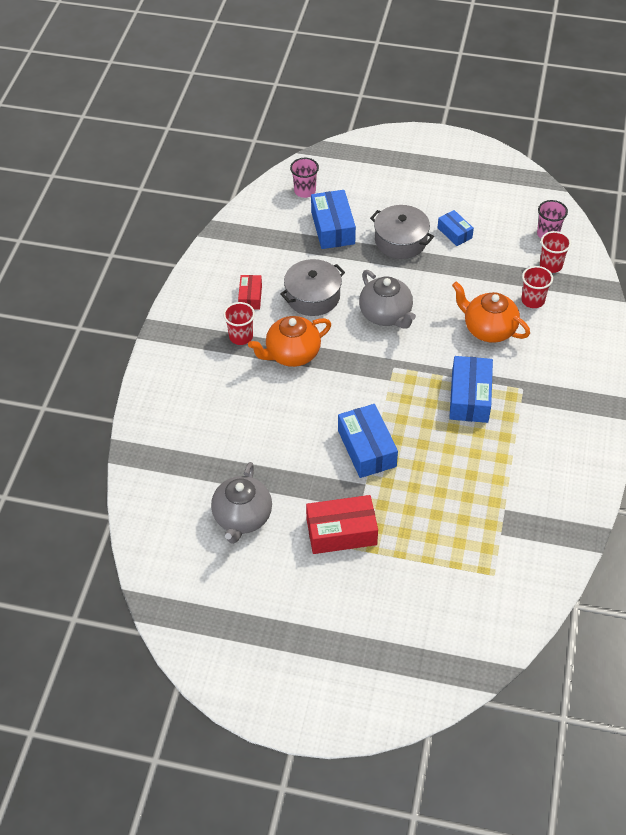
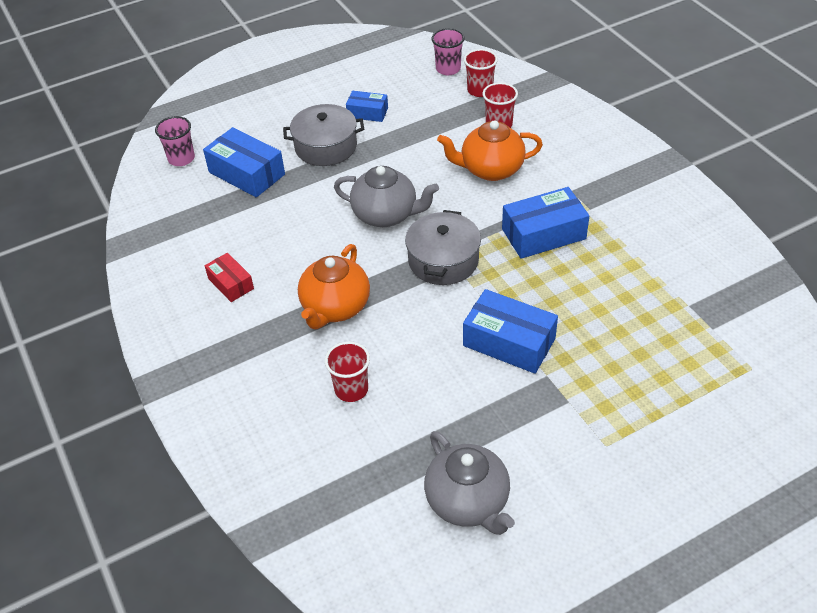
camera: 40 degrees left, 5 degrees down
red cup [223,302,255,345] -> red cup moved to [325,341,370,402]
grey pot [280,259,345,316] -> grey pot moved to [405,210,481,285]
red box [306,495,378,554] -> none
blue box [449,356,493,423] -> blue box turned 75 degrees counterclockwise [502,187,589,259]

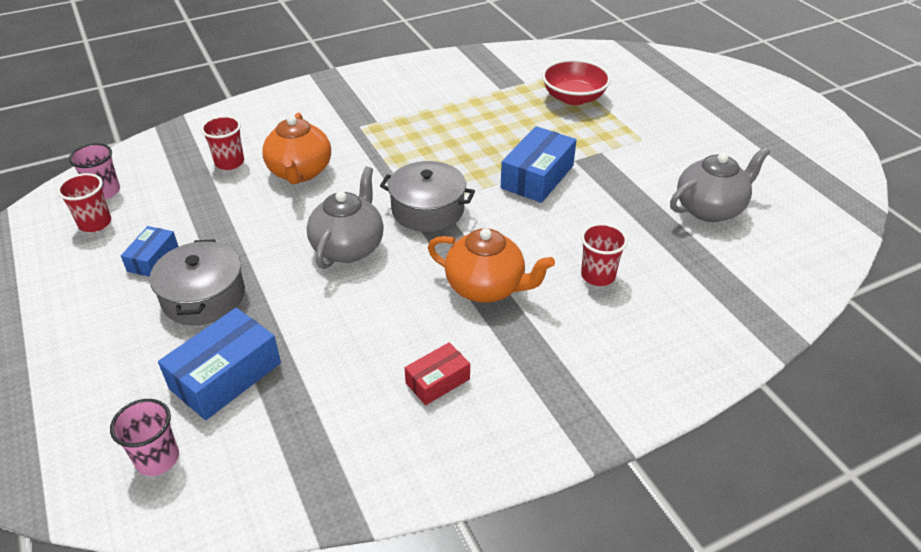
camera: 90 degrees left, 5 degrees down
red cup [464,49,498,97] -> red cup moved to [57,173,111,232]
blue box [502,187,589,259] -> none
none -> red bowl [542,59,611,105]

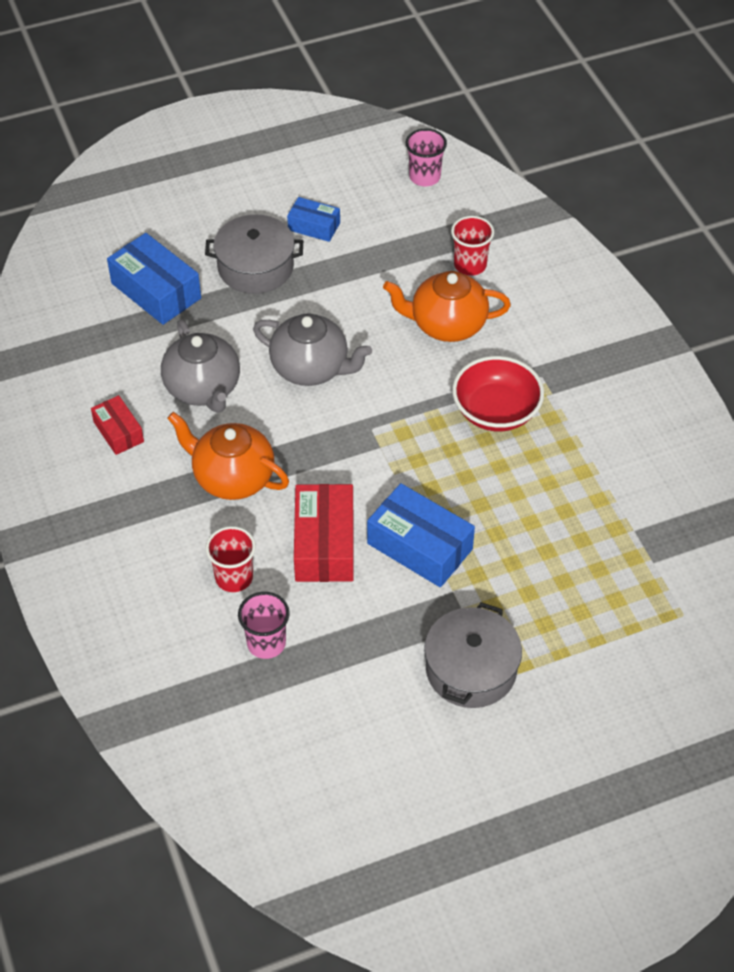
camera: 95 degrees right, 10 degrees up
red cup [57,173,111,232] -> none
pink cup [110,399,179,476] -> pink cup moved to [238,592,290,659]
grey pot [380,161,475,232] -> grey pot moved to [424,602,522,708]
orange teapot [428,228,555,303] -> orange teapot turned 90 degrees clockwise [167,412,289,500]
red bowl [542,59,611,105] -> red bowl moved to [452,356,544,432]
grey teapot [670,147,770,222] -> grey teapot moved to [161,320,240,413]
none -> red box [294,484,354,582]

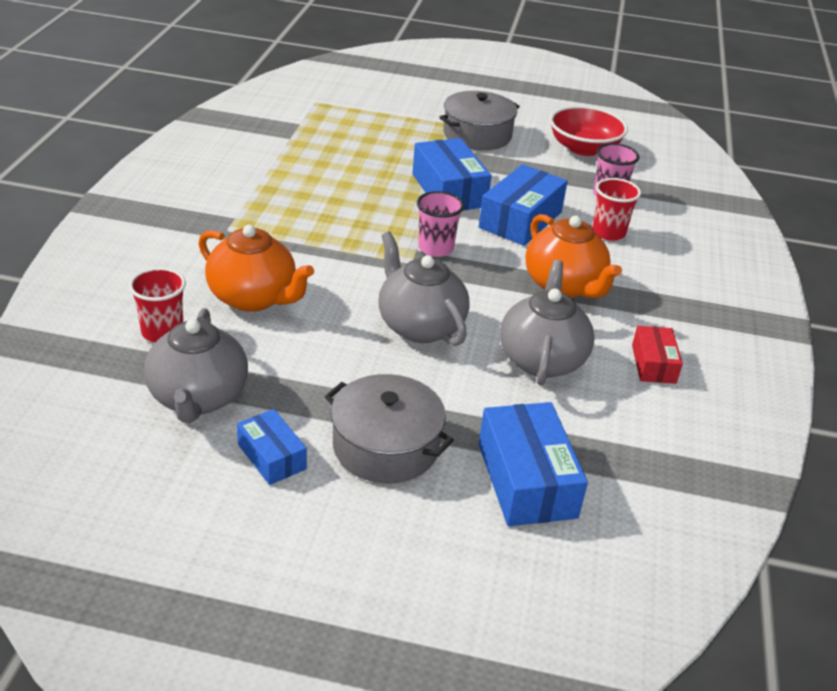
camera: 150 degrees left, 15 degrees down
red box [294,484,354,582] -> blue box [479,164,568,246]
pink cup [406,128,447,186] -> pink cup moved to [417,191,464,257]
red bowl [452,356,544,432] -> red bowl moved to [550,106,628,156]
none -> grey teapot [144,308,248,423]

